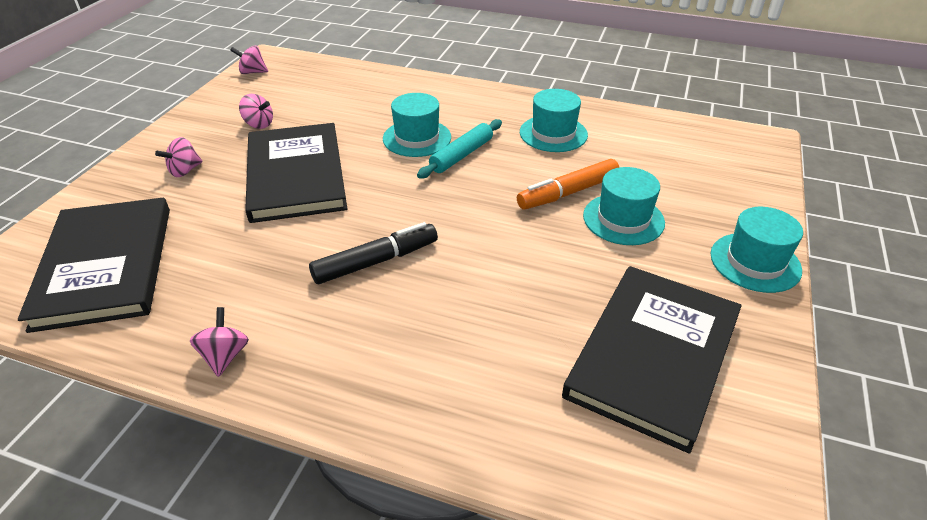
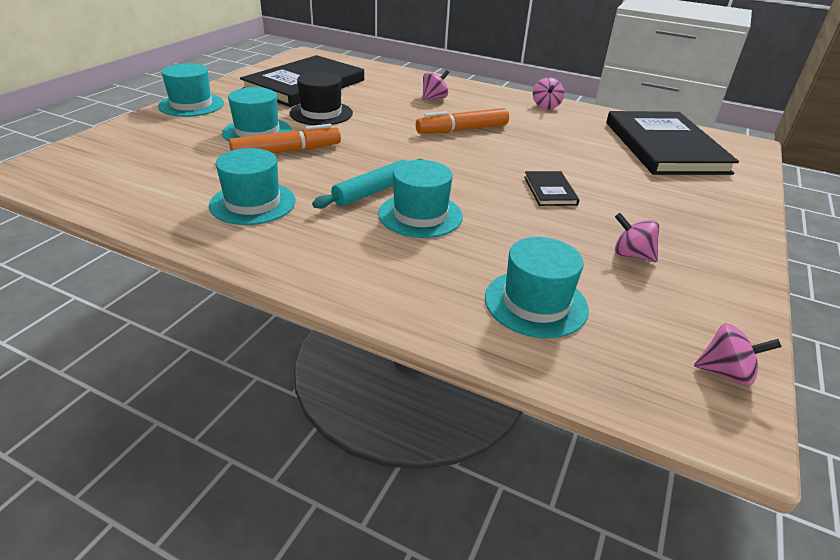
camera: 175 degrees left, 5 degrees down
pink spinning top [155,137,203,177] -> pink spinning top moved to [422,70,449,101]
black book [245,123,347,223] -> black book [524,171,579,206], size x0.42
black marker [309,222,438,284] -> orange marker [416,108,509,134]
none -> black hat [290,72,353,125]
none -> turquoise hat [485,237,589,338]

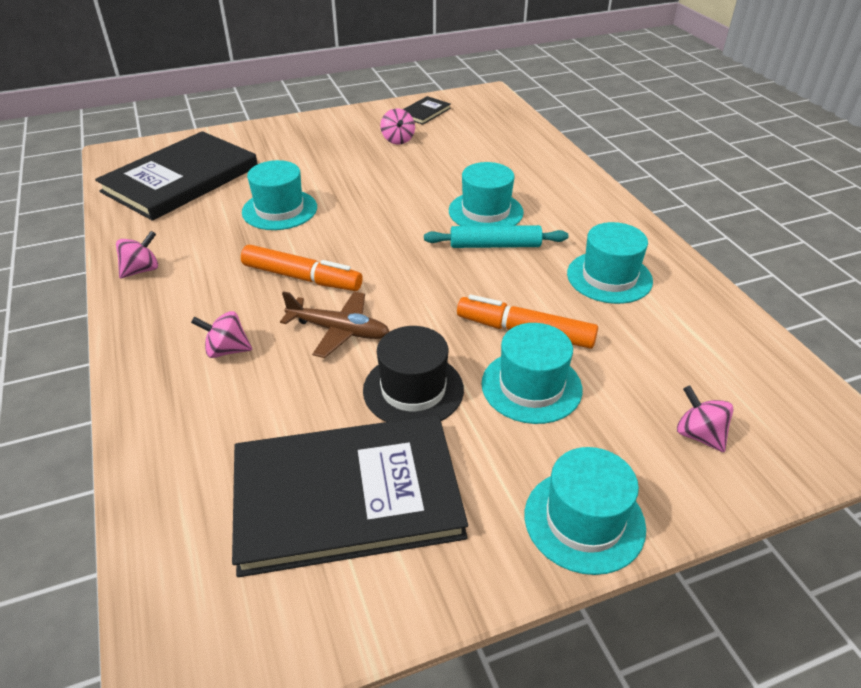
camera: 135 degrees left, 5 degrees up
turquoise hat [485,237,589,338] -> turquoise hat moved to [242,160,317,230]
black book [524,171,579,206] -> black book moved to [403,96,451,125]
pink spinning top [694,324,782,386] -> pink spinning top moved to [677,385,734,452]
none -> brown plane [280,291,389,358]

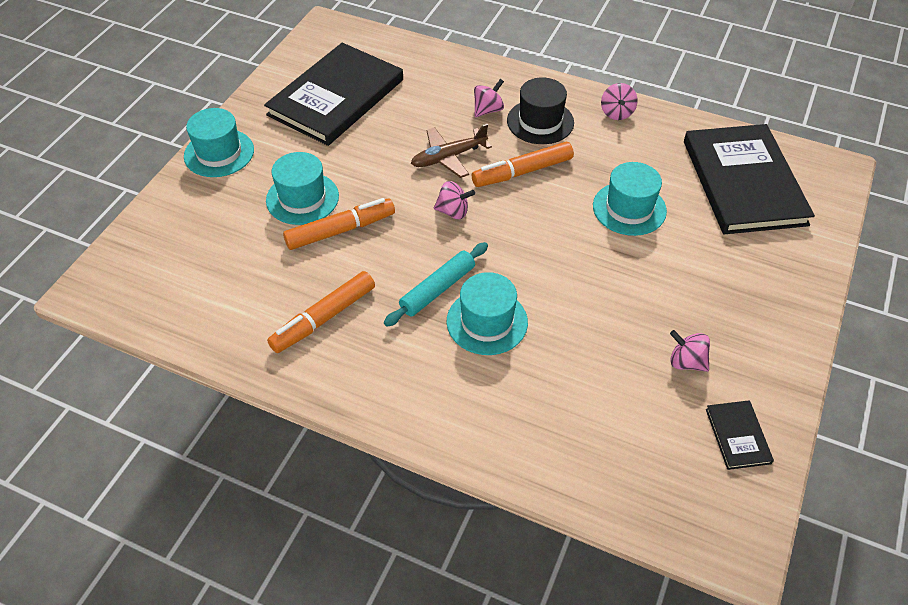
camera: 135 degrees right, 10 degrees up
black hat [363,326,464,422] -> black hat moved to [507,77,574,144]
turquoise hat [567,222,653,304] -> orange marker [267,271,375,353]
pink spinning top [677,385,734,452] -> pink spinning top moved to [434,181,475,219]

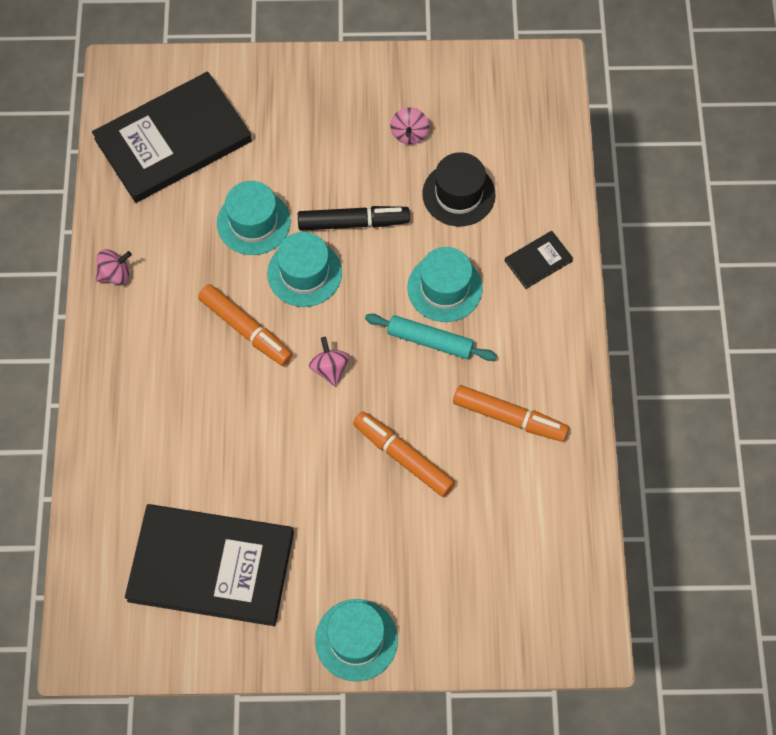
camera: 115 degrees left, 15 degrees up
turquoise hat [266,152,339,225] -> turquoise hat moved to [267,232,342,307]
brown plane [411,124,492,178] -> none
pink spinning top [474,79,504,117] -> none
black hat [507,77,574,144] -> black hat moved to [422,152,496,226]
black book [706,400,774,470] -> black book moved to [505,231,574,289]
none -> black marker [298,206,410,231]

